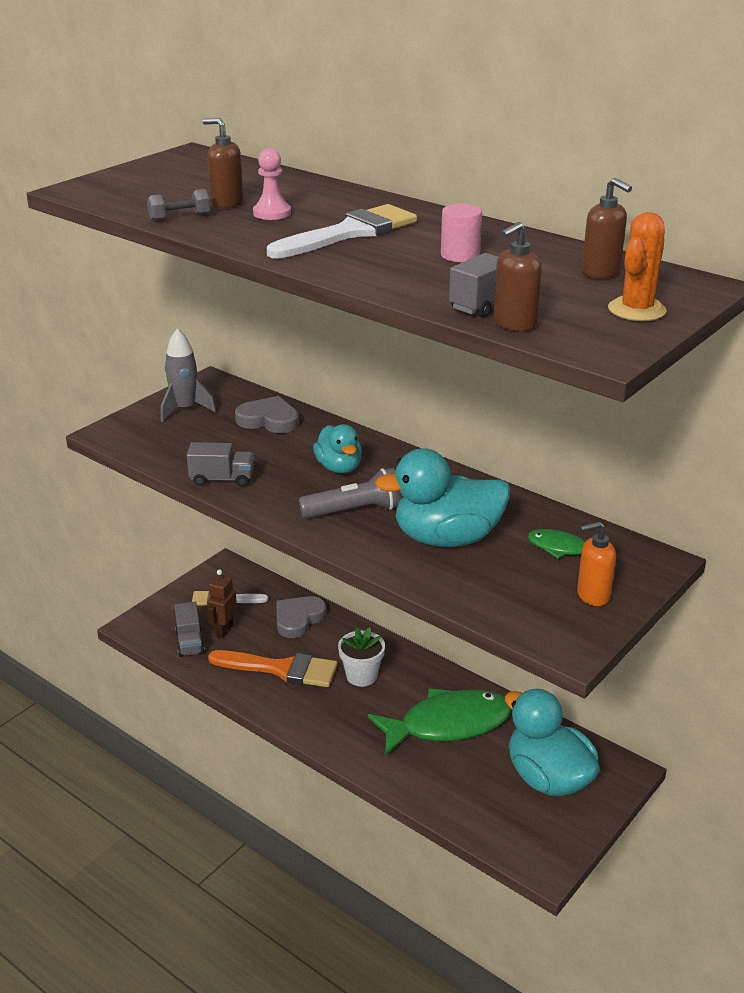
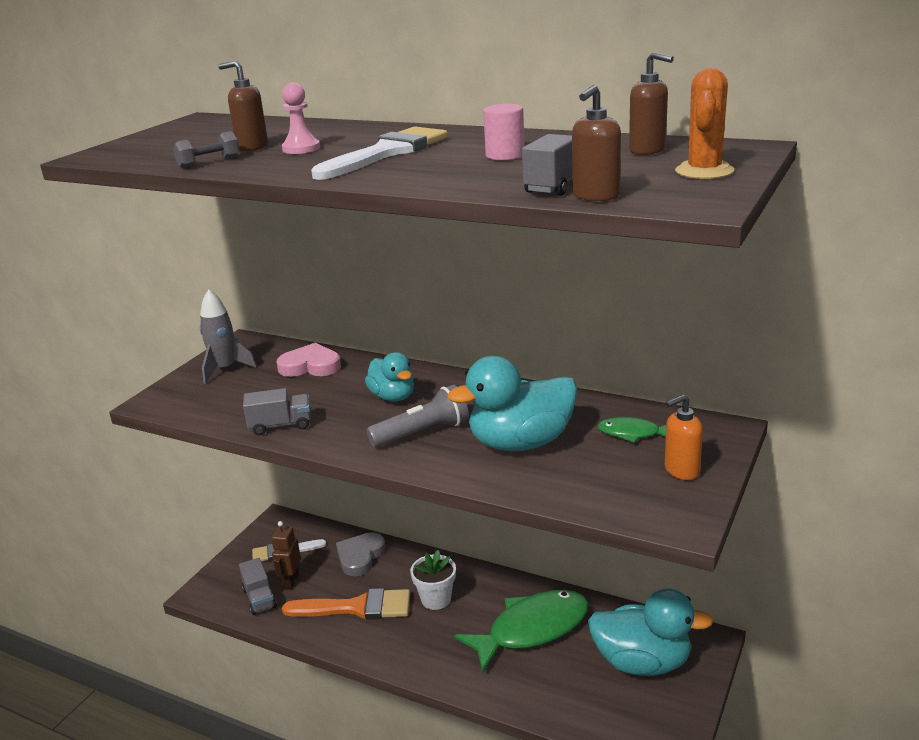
camera: 10 degrees left, 5 degrees down
grey heart [235,396,299,433] -> pink heart [276,343,341,377]
turquoise duck [505,689,599,796] -> turquoise duck turned 150 degrees clockwise [588,589,713,676]

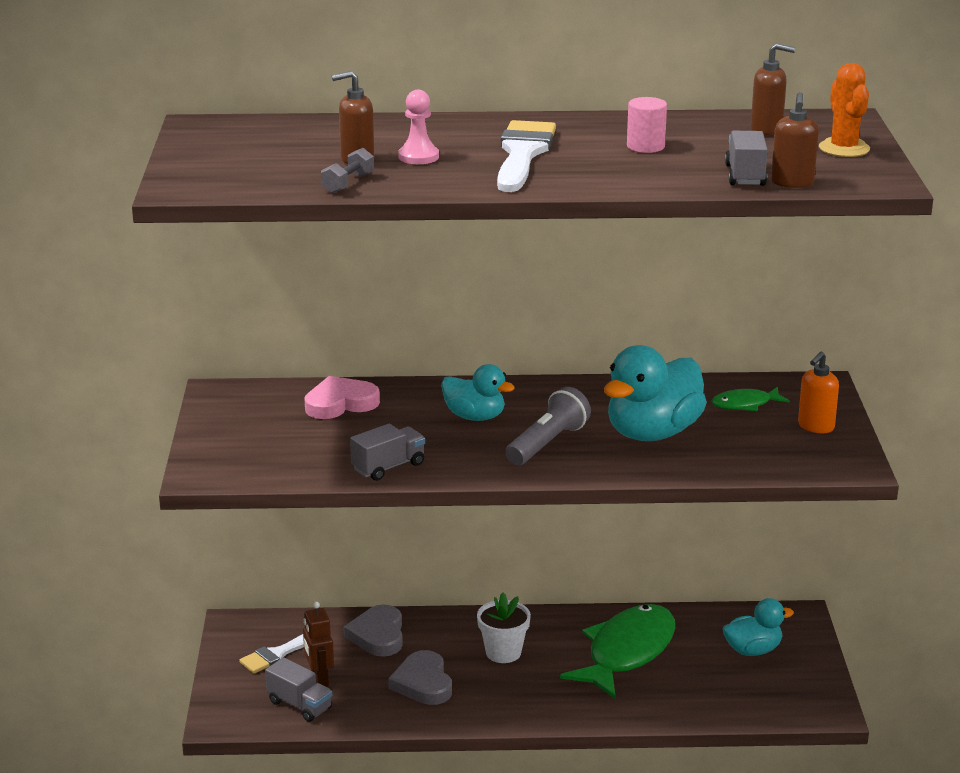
camera: 30 degrees left, 0 degrees up
grey rocket [200,289,257,384] -> none
orange brush [282,588,410,620] -> grey heart [388,650,452,705]
turquoise duck [588,589,713,676] -> turquoise duck [722,598,794,656], size x0.59

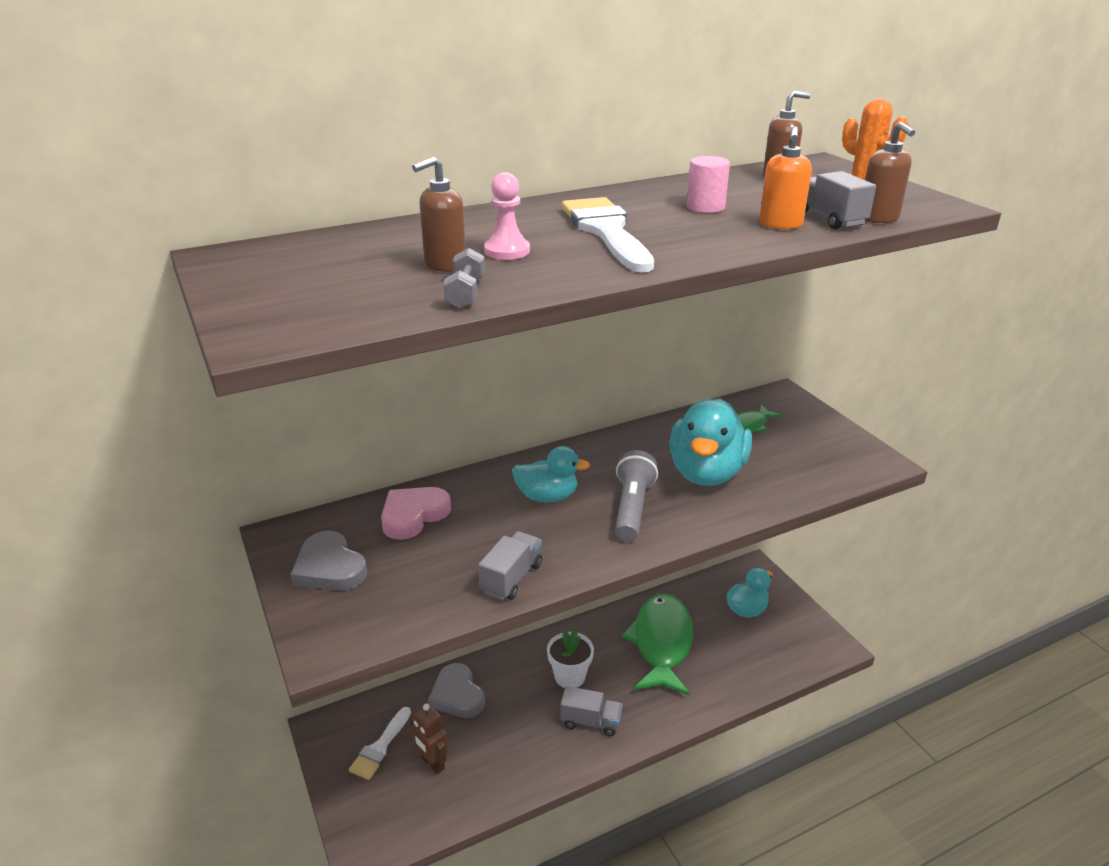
camera: 25 degrees left, 5 degrees up
grey truck [265,657,332,722] -> grey truck moved to [560,686,622,736]
grey heart [388,650,452,705] -> grey heart moved to [290,531,367,591]
orange soap dispenser [798,352,839,433] -> orange soap dispenser moved to [759,126,812,230]

